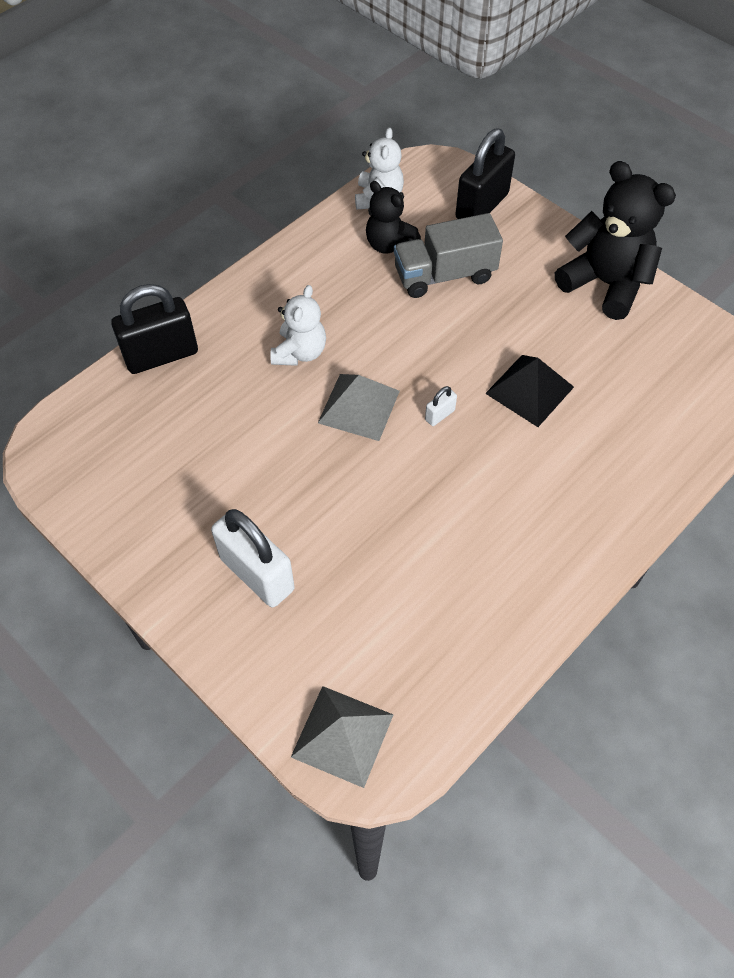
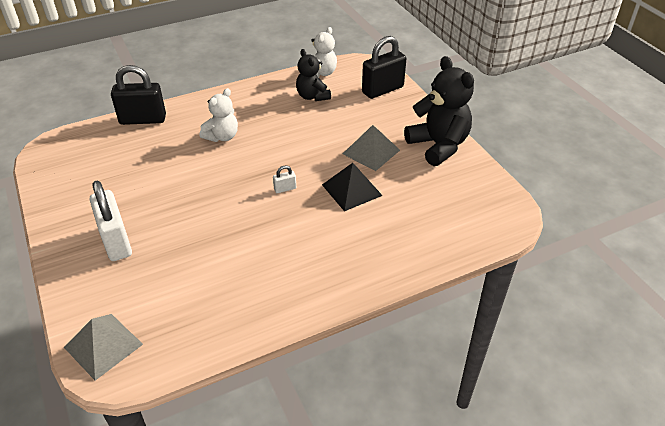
camera: 20 degrees right, 15 degrees down
grey pyramid [318,374,400,441] -> grey pyramid moved to [343,125,400,171]
grey truck [394,213,503,298] -> none

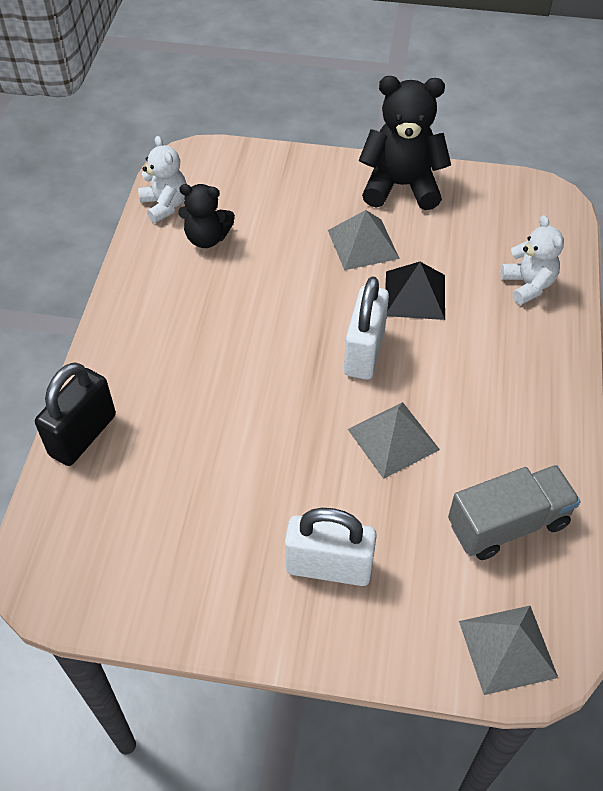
camera: 55 degrees left, 10 degrees up
white teddy bear [200,88,238,142] -> white teddy bear moved to [500,215,564,305]
white padlock [273,166,296,193] -> white padlock [344,276,389,380], size x2.33
black padlock [362,36,407,99] -> none
none -> grey pyramid [348,402,440,479]
none -> grey truck [448,465,581,560]

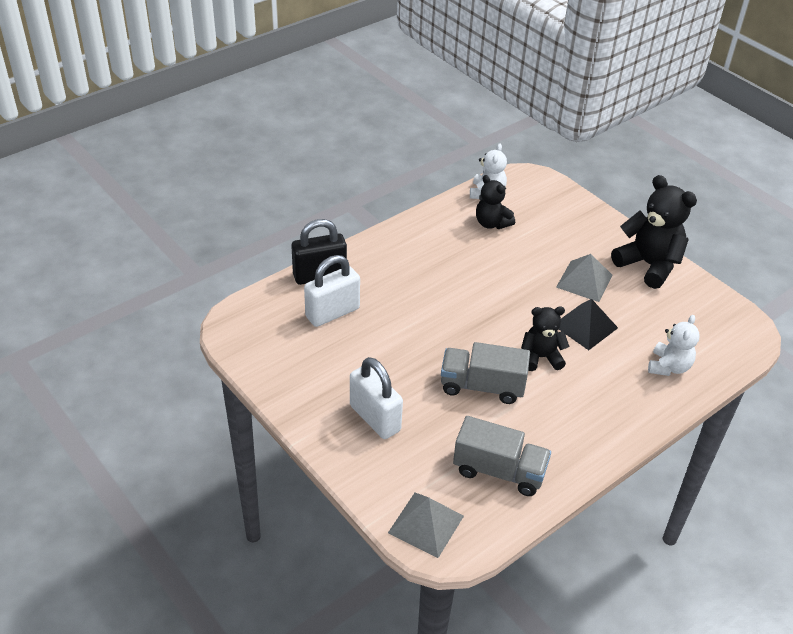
camera: 40 degrees right, 10 degrees down
white padlock [344,276,389,380] -> white padlock moved to [304,255,360,327]
grey pyramid [348,402,440,479] -> grey truck [441,342,530,404]
none -> black teddy bear [521,306,570,371]

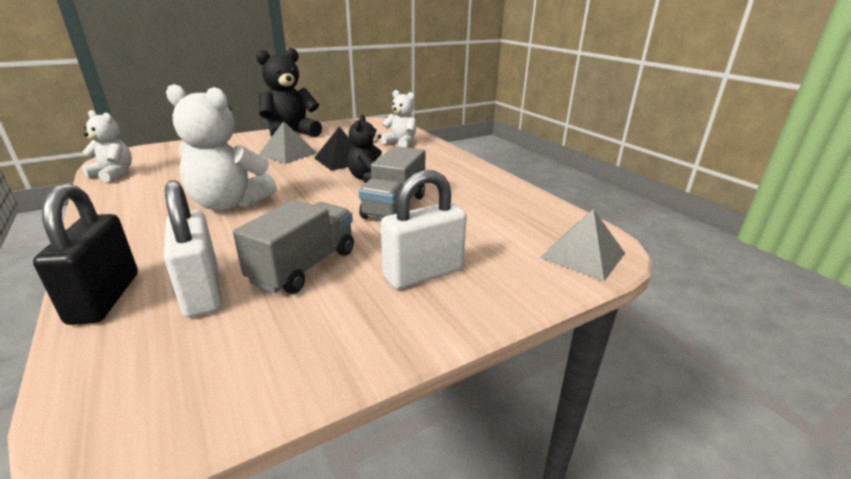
camera: 80 degrees left, 15 degrees down
grey truck [453,416,551,496] -> grey truck moved to [233,200,354,294]
black teddy bear [476,175,515,229] -> none
none -> white teddy bear [166,84,277,211]

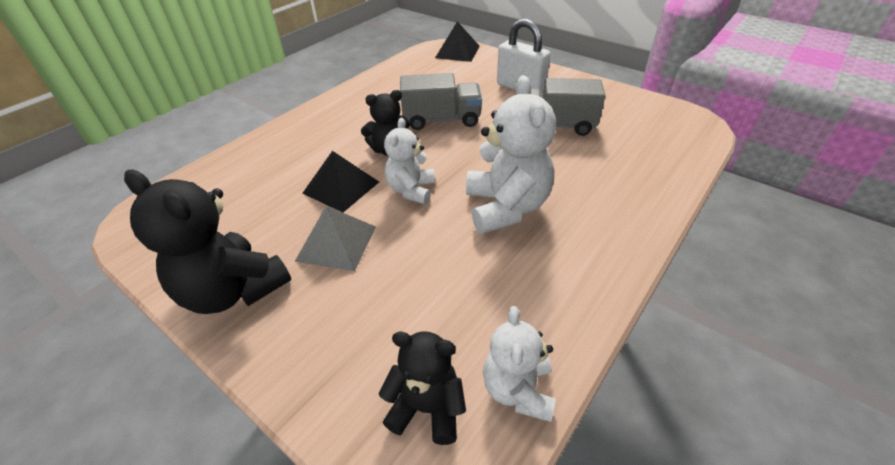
camera: 110 degrees left, 15 degrees up
black padlock [33,184,138,325] -> none
white padlock [164,180,222,317] -> none
white teddy bear [381,90,416,147] -> white teddy bear moved to [384,118,435,204]
grey pyramid [540,209,625,281] -> black pyramid [435,21,480,62]
none -> black teddy bear [379,331,466,445]

